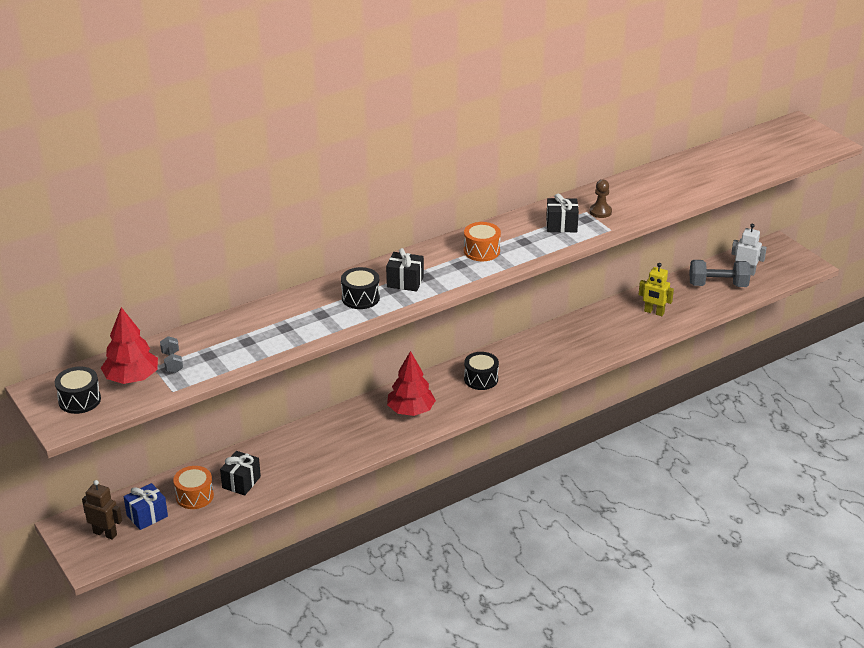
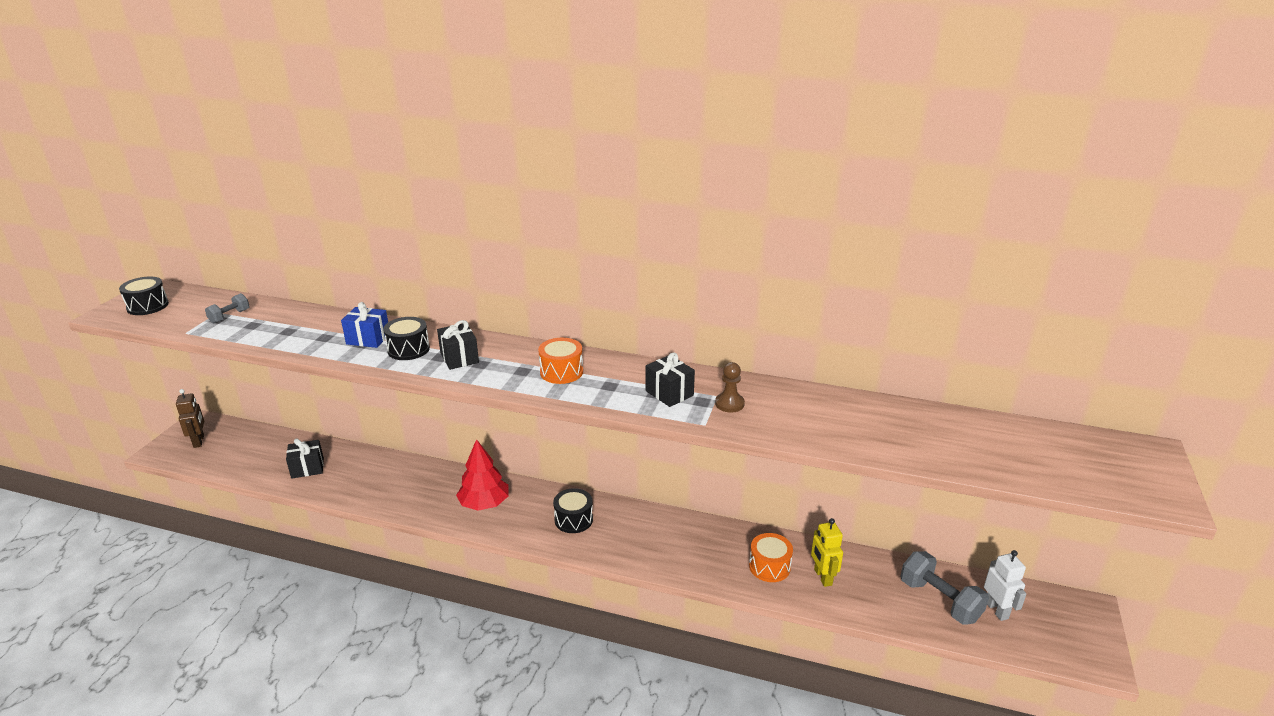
camera: 50 degrees right, 5 degrees down
red tree [101,307,158,384] -> none
blue gift [124,483,168,530] -> blue gift moved to [341,302,388,348]
orange drum [173,466,214,509] -> orange drum moved to [749,533,793,582]

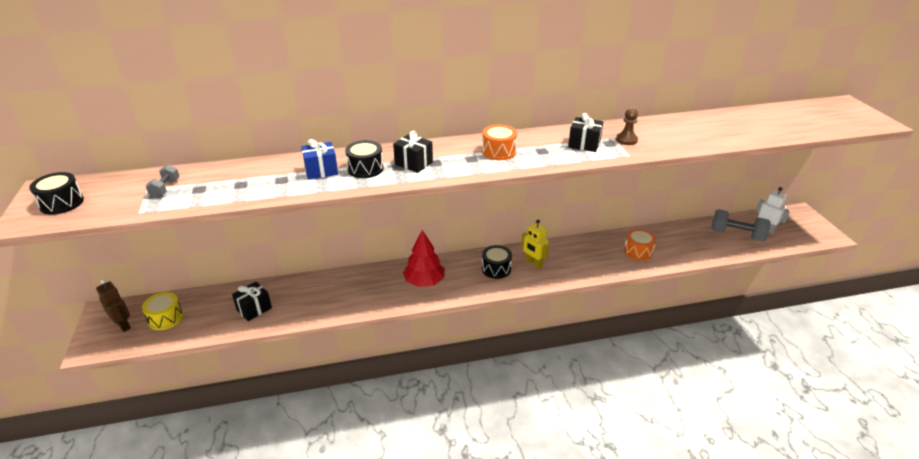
camera: 30 degrees left, 5 degrees up
yellow robot [811,518,843,587] -> yellow robot moved to [521,220,549,269]
none -> yellow drum [142,292,183,330]

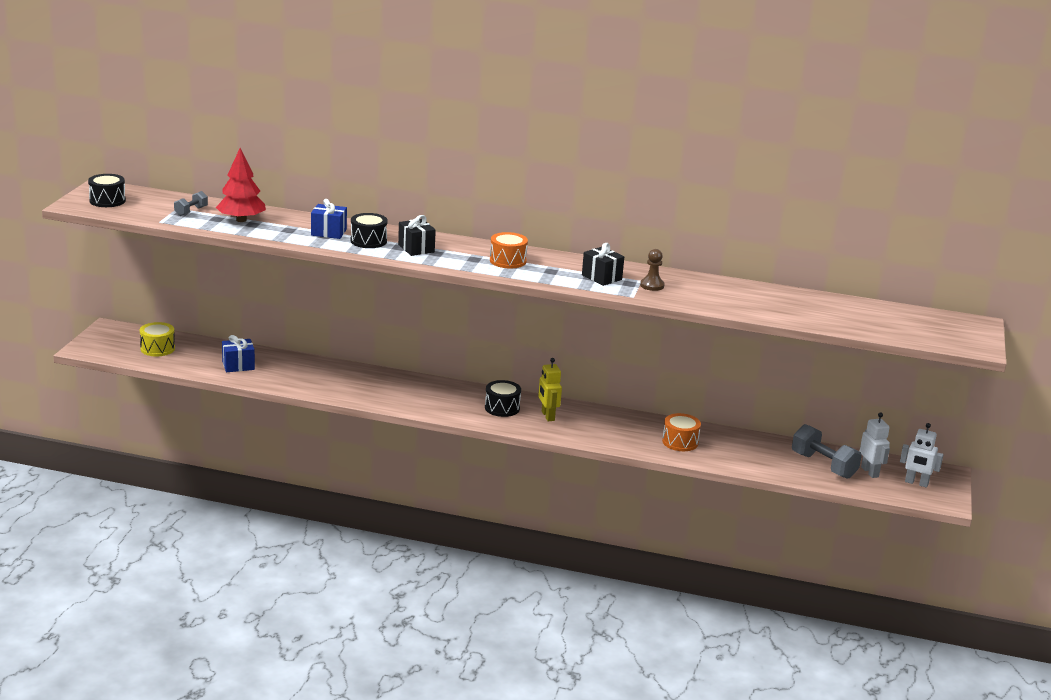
camera: 25 degrees right, 10 degrees down
brown robot [96,279,131,332] -> none
black gift [232,282,272,321] -> blue gift [222,335,255,372]
red tree [403,230,445,287] -> red tree moved to [216,148,266,222]
none -> white robot [900,423,943,488]

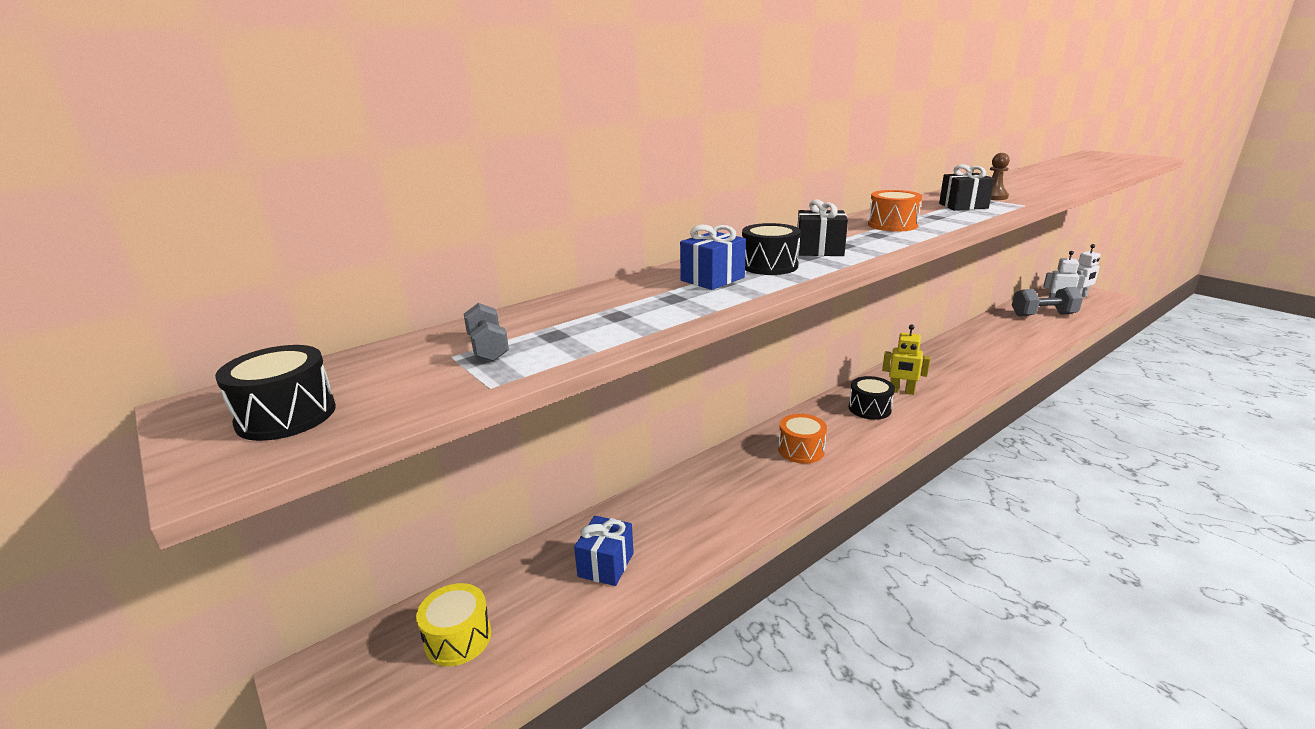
camera: 50 degrees left, 0 degrees up
red tree [216,148,266,222] -> none
orange drum [662,413,701,451] -> orange drum moved to [778,414,827,464]

